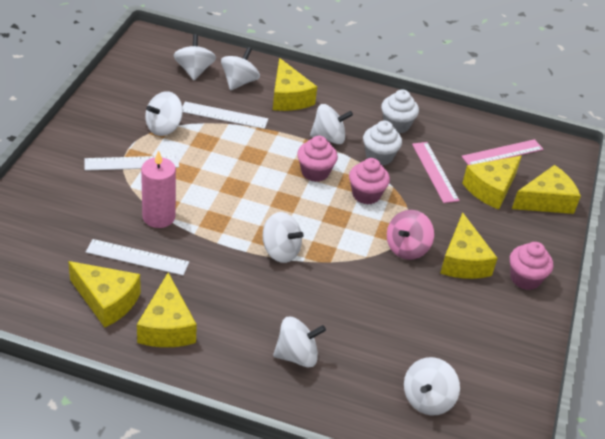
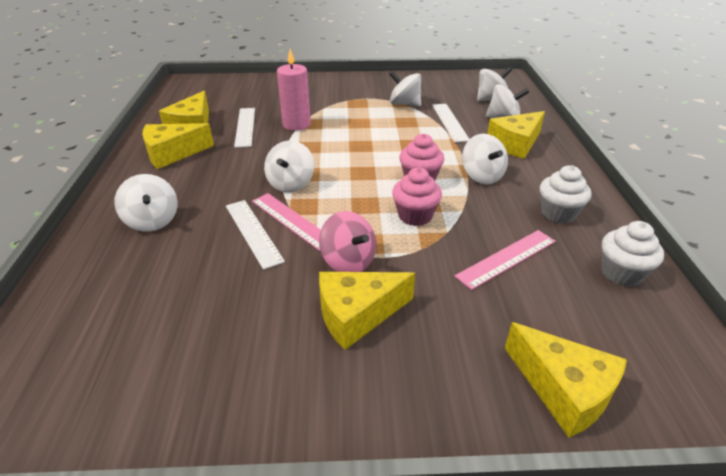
camera: 75 degrees right, 5 degrees down
white ruler [85,155,179,171] -> white ruler moved to [226,200,285,270]
white cupcake [363,121,402,166] -> white cupcake moved to [602,221,664,287]
pink spinning top [387,210,434,260] -> pink spinning top turned 150 degrees counterclockwise [319,211,376,272]
white spinning top [404,357,460,415] -> none
pink ruler [461,139,543,165] -> pink ruler moved to [252,193,321,251]
yellow cheese [462,155,522,210] -> none
pink cupcake [510,242,553,290] -> none

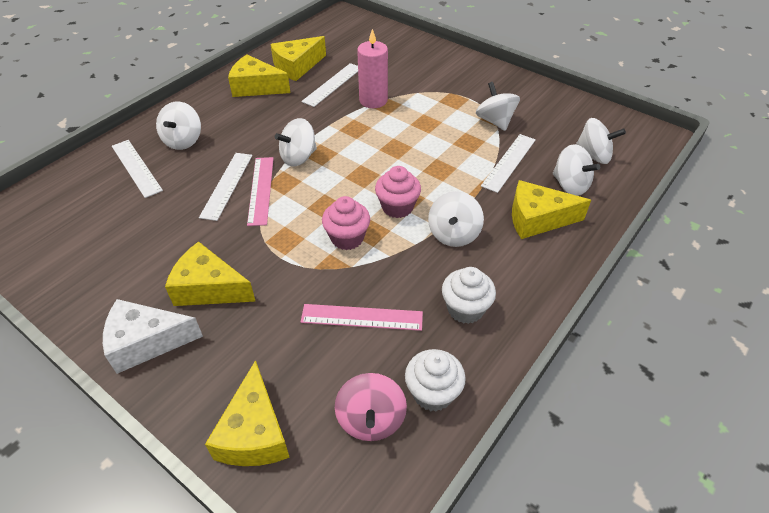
camera: 40 degrees right, 10 degrees up
pink spinning top [319,211,376,272] -> pink spinning top moved to [335,373,407,441]
none -> white cheese [103,299,203,374]
none -> white ruler [112,140,163,198]

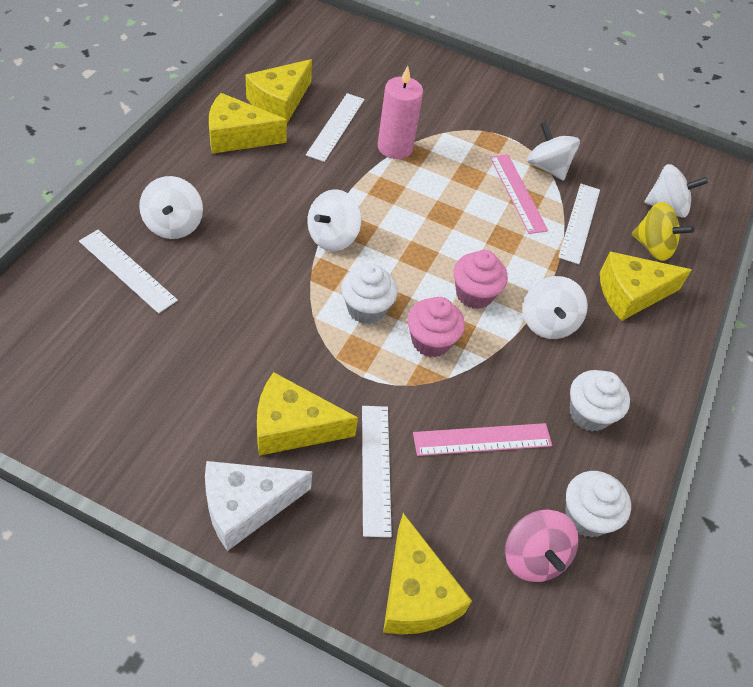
camera: 20 degrees left, 5 degrees up
white ruler [199,153,252,221] -> white ruler moved to [362,406,392,537]
pink ruler [247,157,274,226] -> pink ruler moved to [490,154,548,234]
white spinning top [553,144,600,196] -> yellow spinning top [632,202,694,261]
none -> white cupcake [341,264,398,324]

